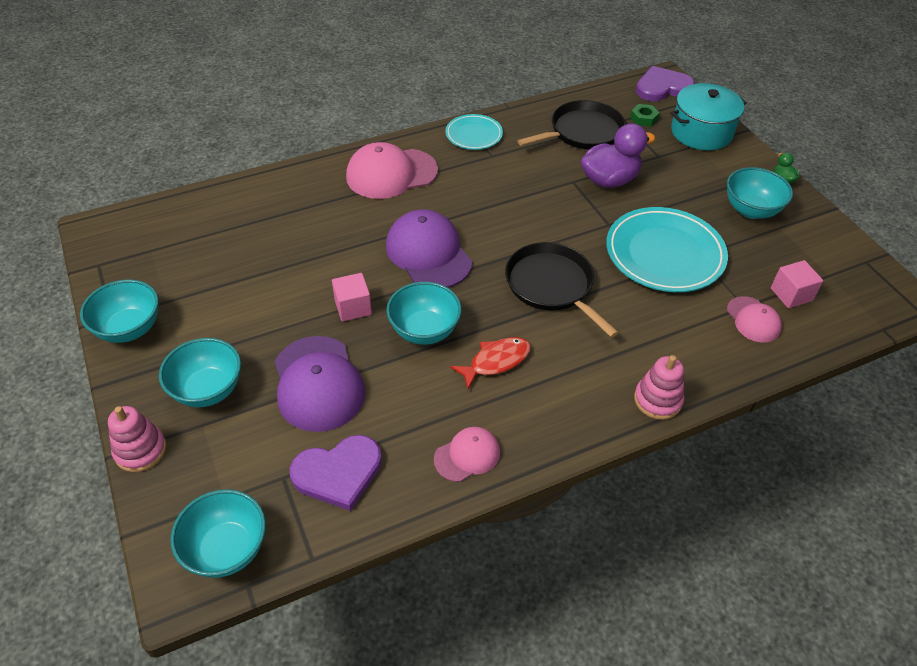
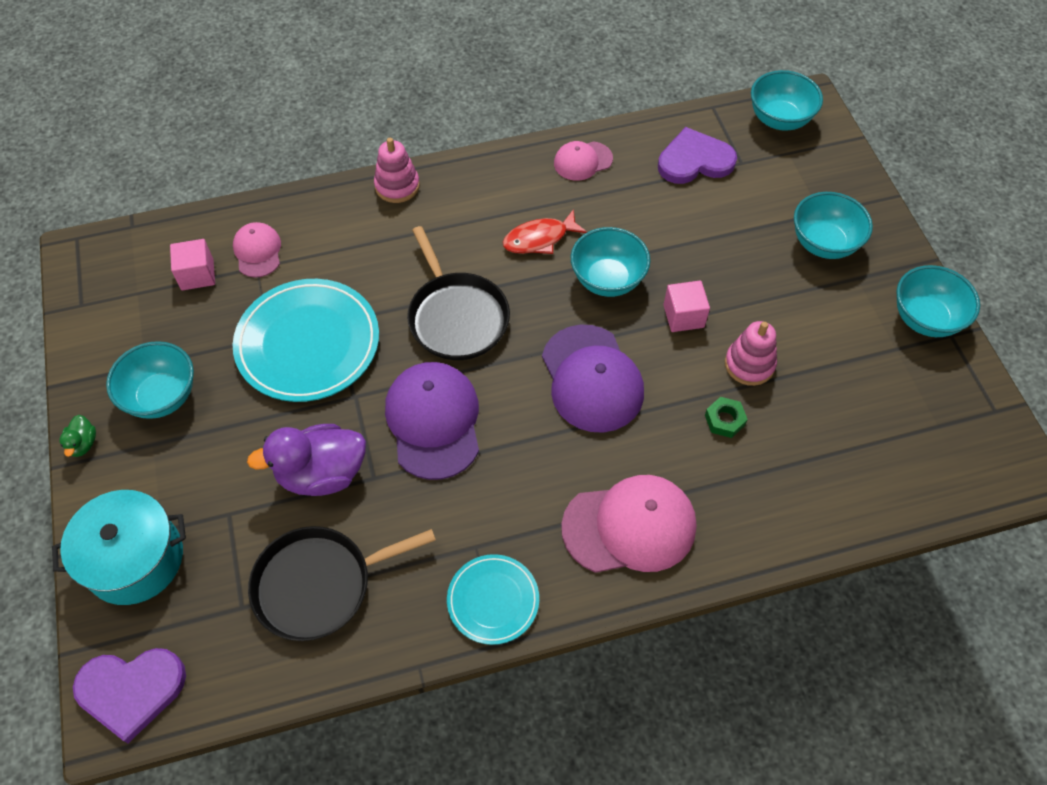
camera: 170 degrees left, 10 degrees up
pink stacking toy [108,406,166,472] -> pink stacking toy moved to [725,321,777,386]
purple cap [275,336,365,432] -> purple cap moved to [385,362,479,480]
green nut [630,104,659,126] -> green nut moved to [705,397,748,438]

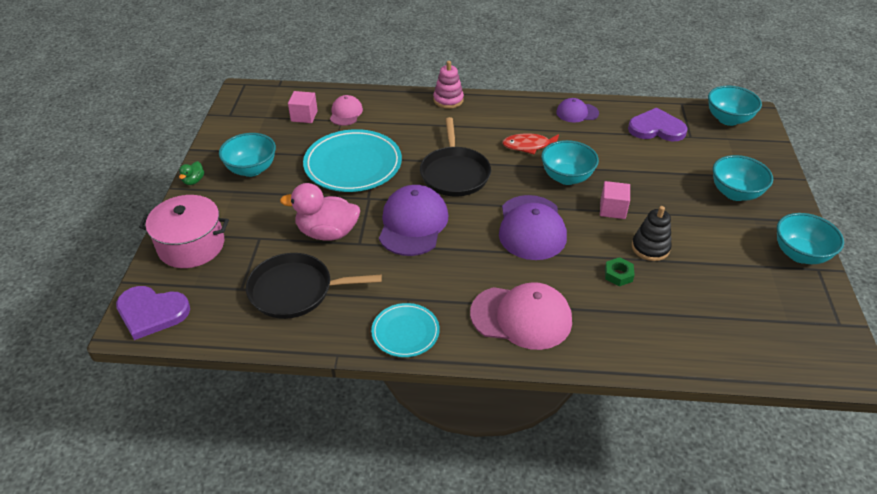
camera: 20 degrees right, 15 degrees down
turquoise pot [52,490,186,605] -> pink pot [139,195,229,268]
purple duck [247,424,366,496] -> pink duck [280,183,360,241]
pink cap [554,141,613,181] -> purple cap [556,98,599,122]
pink stacking toy [725,321,777,386] -> black stacking toy [632,206,672,261]

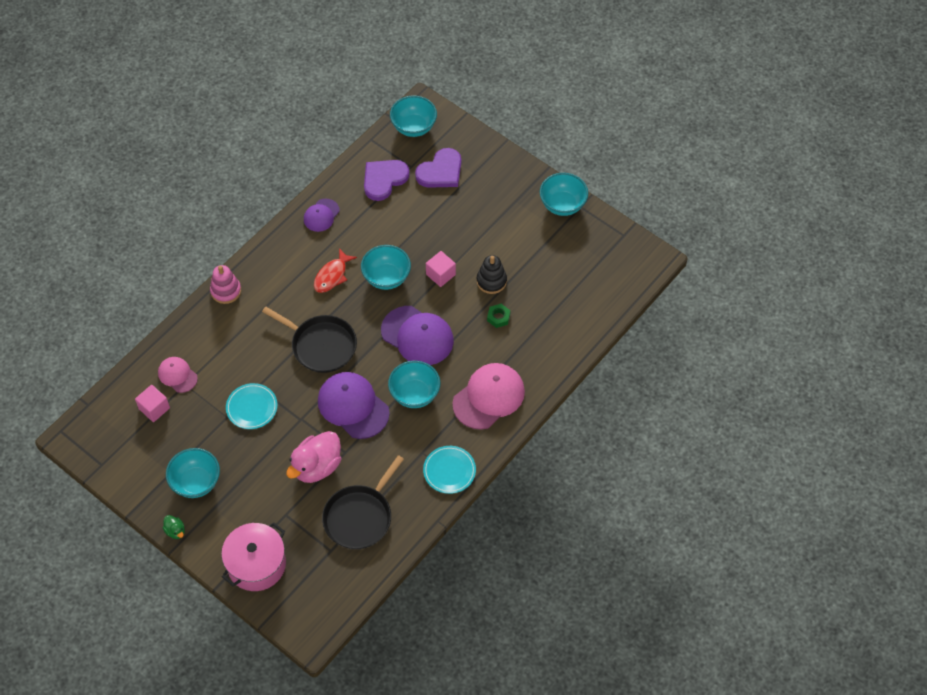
camera: 55 degrees left, 15 degrees up
purple heart [116,286,190,340] -> purple heart moved to [415,148,461,188]
turquoise plate [303,129,402,192] -> turquoise plate [226,383,278,429], size x0.55
turquoise bowl [713,155,773,201] -> turquoise bowl moved to [388,361,440,408]

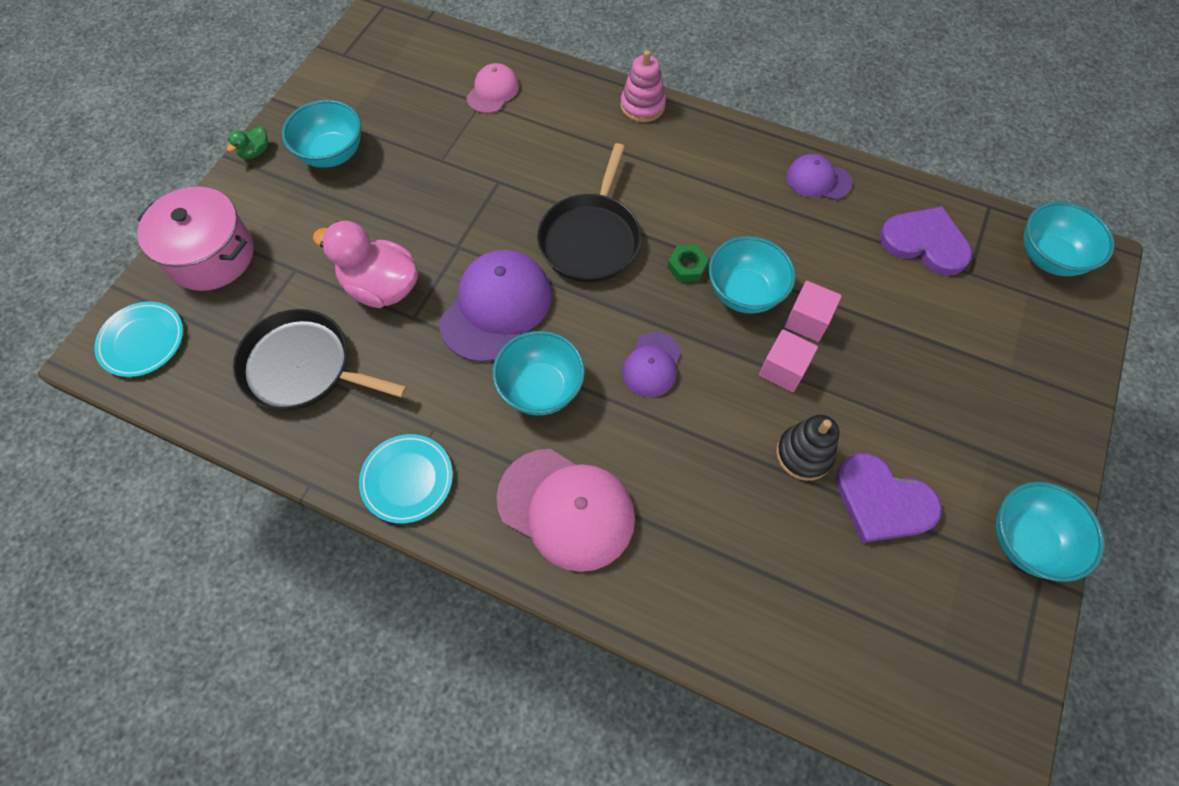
camera: 75 degrees right, 5 degrees up
pink cube [135,385,170,422] -> pink cube moved to [784,281,842,342]
turquoise plate [226,383,278,429] -> turquoise plate moved to [95,302,183,377]
red fish [314,248,357,293] -> none
purple cap [381,306,454,365] -> purple cap [622,332,681,397], size x0.56
purple heart [415,148,461,188] -> purple heart moved to [836,453,942,543]
green nut [487,304,511,328] -> green nut moved to [668,245,709,282]

